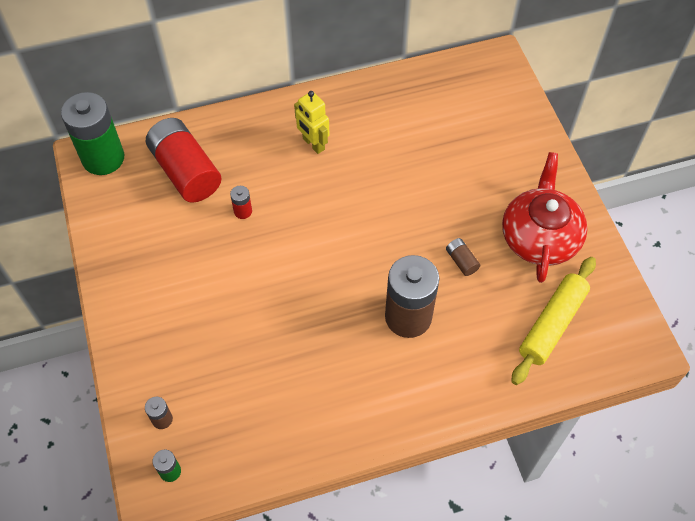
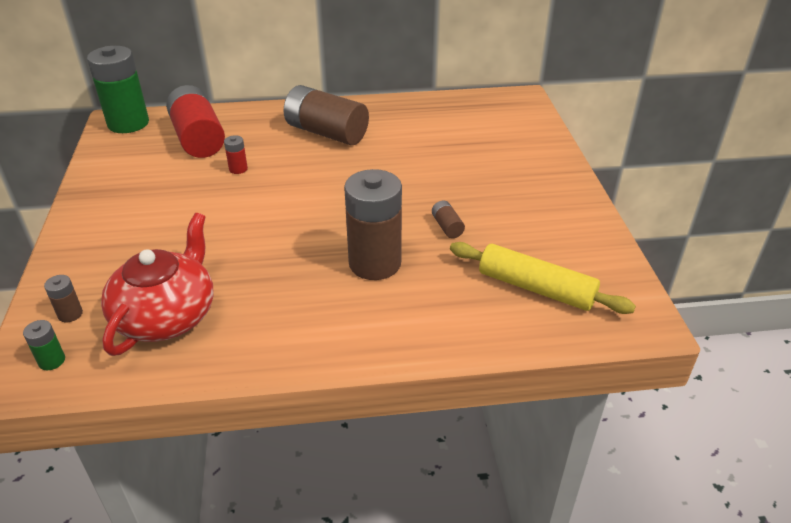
camera: 10 degrees right, 20 degrees down
yellow robot [294,91,329,154] -> brown battery [283,85,369,145]
red teapot [502,152,587,283] -> red teapot moved to [101,213,214,356]
yellow rolling pin [511,257,596,385] -> yellow rolling pin turned 75 degrees clockwise [450,242,636,314]

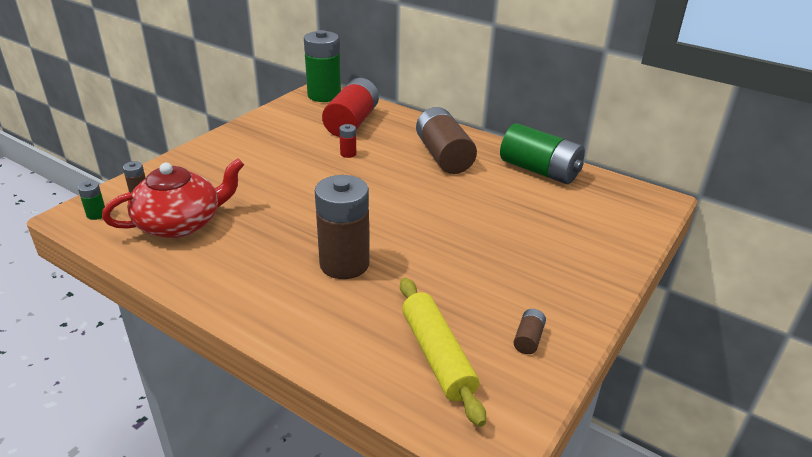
camera: 40 degrees right, 5 degrees down
brown battery [432,201,465,238] -> brown battery moved to [513,309,546,354]
none -> green battery [500,123,585,184]

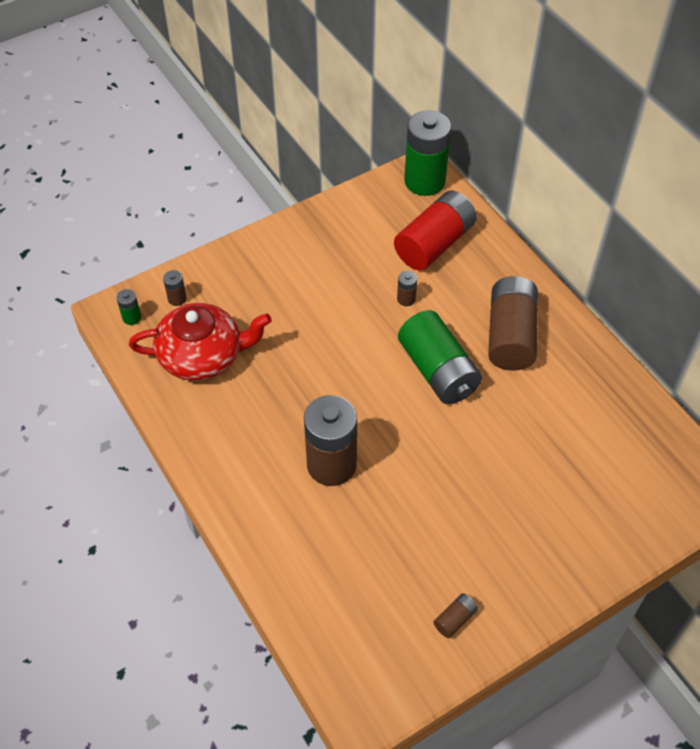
camera: 25 degrees right, 20 degrees up
red battery [339,124,356,158] -> brown battery [397,271,417,306]
yellow rolling pin [400,278,486,427] -> none
green battery [500,123,585,184] -> green battery moved to [398,310,482,404]

